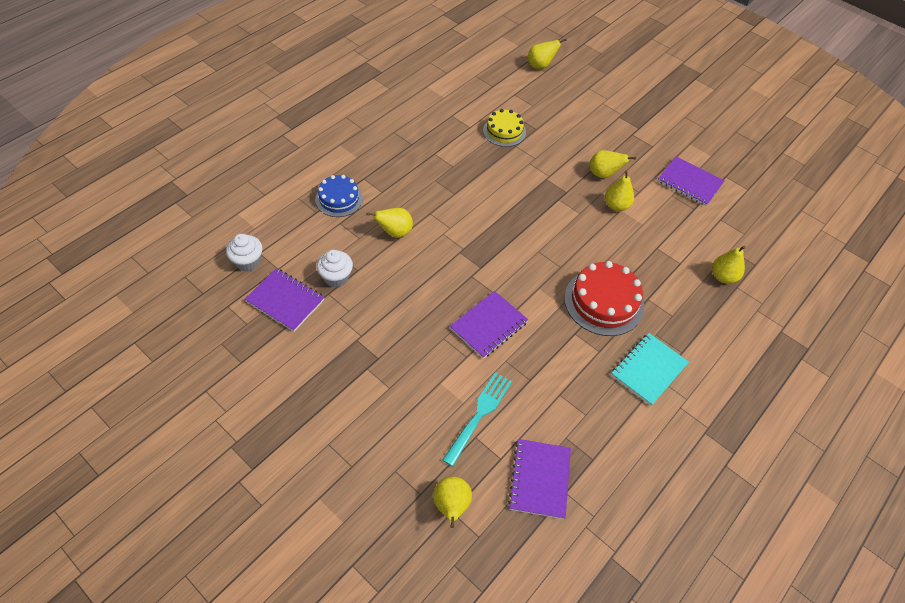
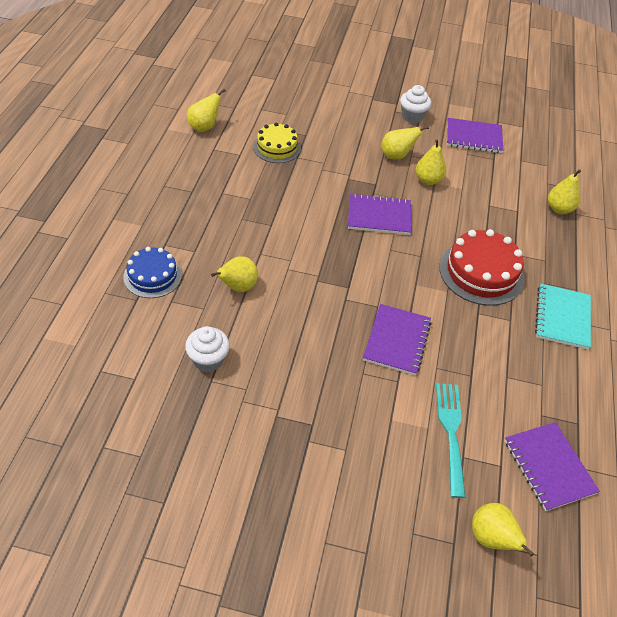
camera: 30 degrees left, 5 degrees down
white cupcake [226,234,262,272] -> white cupcake moved to [400,85,431,123]
purple notebook [245,268,325,332] -> purple notebook moved to [348,193,412,235]
yellow pear [528,39,567,69] -> yellow pear moved to [187,89,226,132]

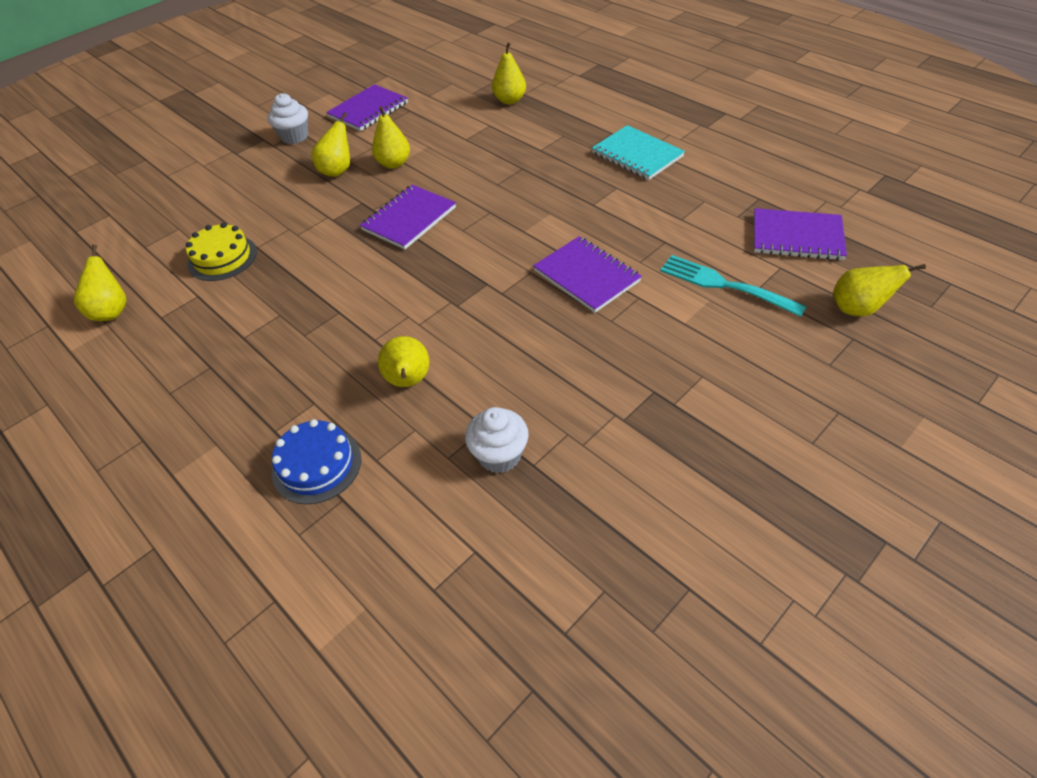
camera: 50 degrees left, 0 degrees up
red cake [439,229,525,306] -> none

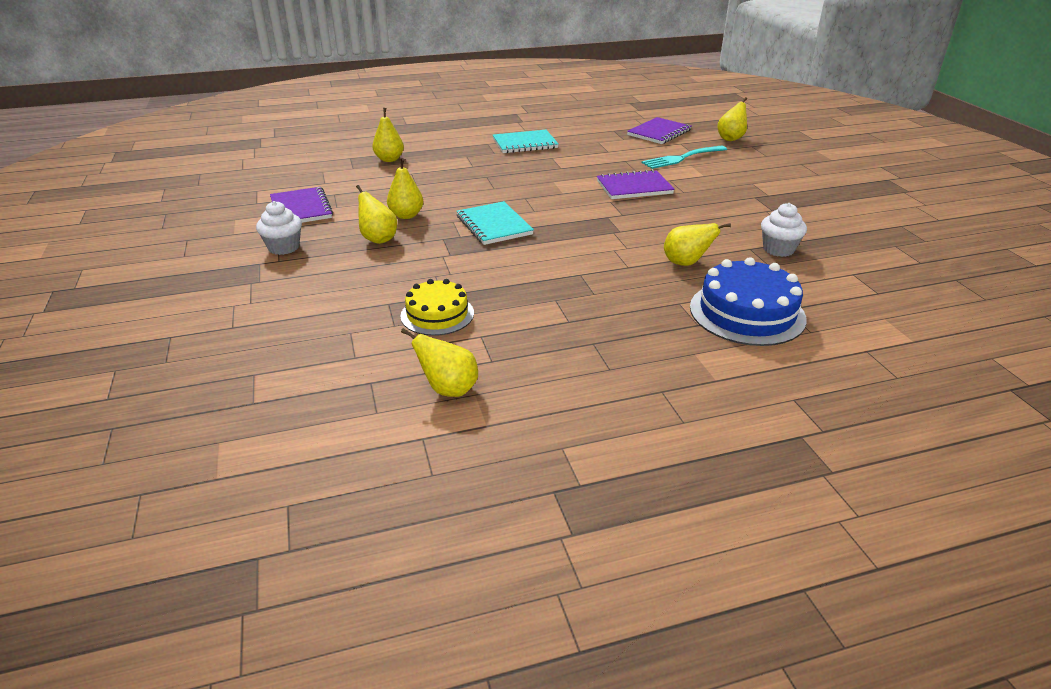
camera: 65 degrees left, 15 degrees down
blue cake [272,419,361,504] -> blue cake [690,257,807,346], size x1.55
purple notebook [360,185,456,249] -> turquoise notebook [456,201,534,245]

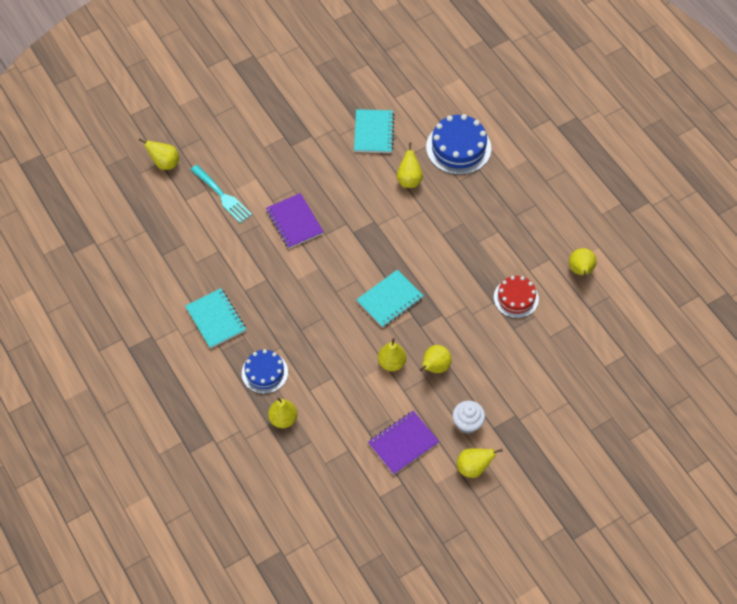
camera: 105 degrees left, 25 degrees up
yellow cake [400,279,474,336] -> red cake [494,276,539,318]
purple notebook [627,117,692,144] -> none
white cupcake [761,203,807,257] -> turquoise notebook [354,109,394,153]
none -> blue cake [242,349,288,394]
none -> yellow pear [457,448,503,478]

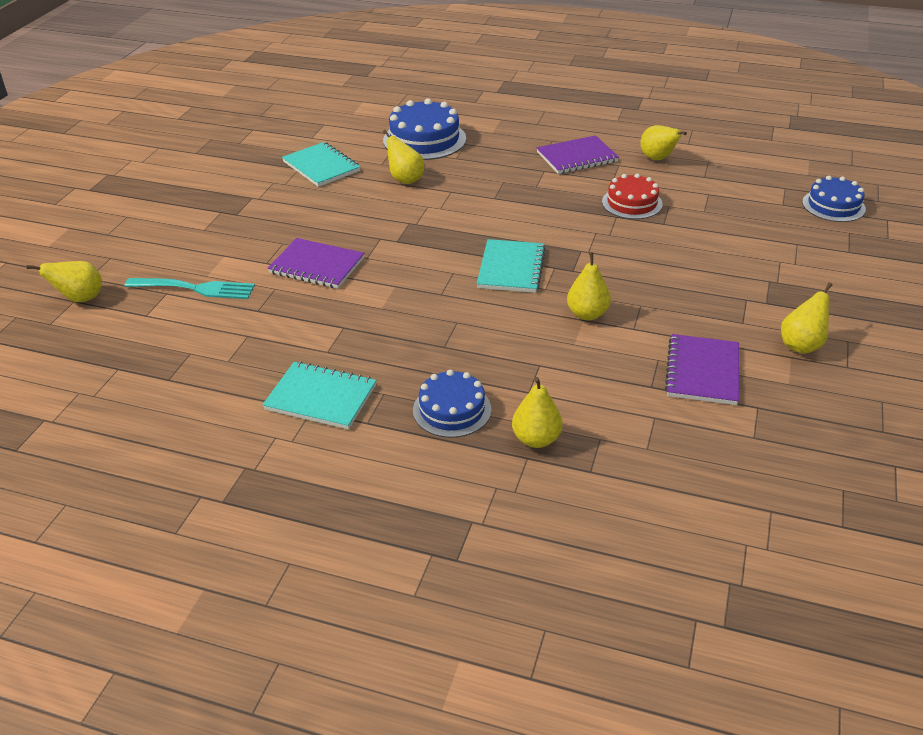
camera: 40 degrees left, 20 degrees down
yellow pear [420,345,452,373] -> none
white cupcake [452,401,485,434] -> none
none -> purple notebook [537,135,619,174]
none -> blue cake [802,176,866,222]

